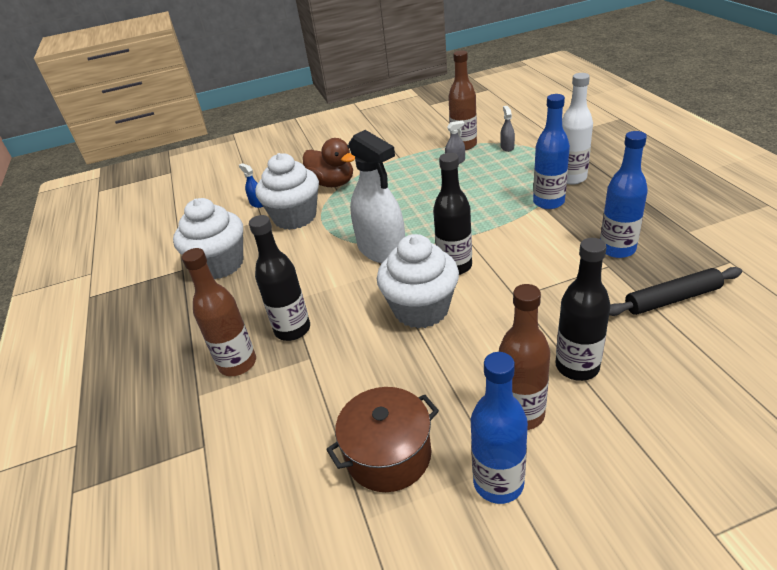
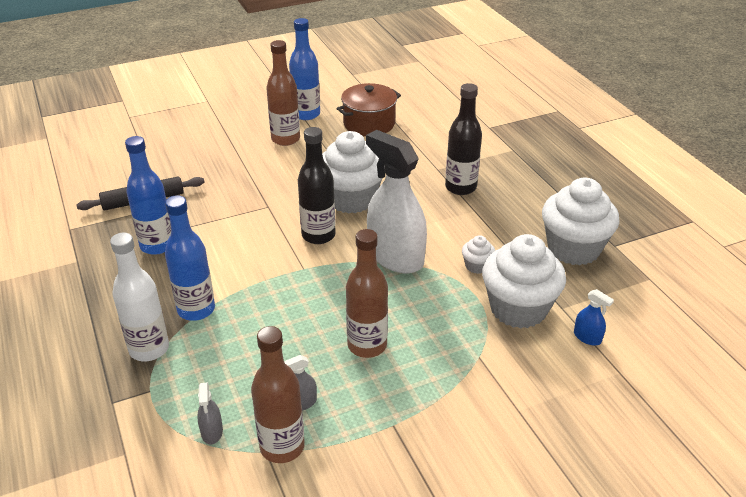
camera: 170 degrees right, 0 degrees up
brown bottle [182,248,256,376] -> brown bottle moved to [346,229,388,358]
brown duck [303,138,355,187] -> none
black bottle [556,238,611,381] -> none
none -> white cupcake [462,235,495,274]

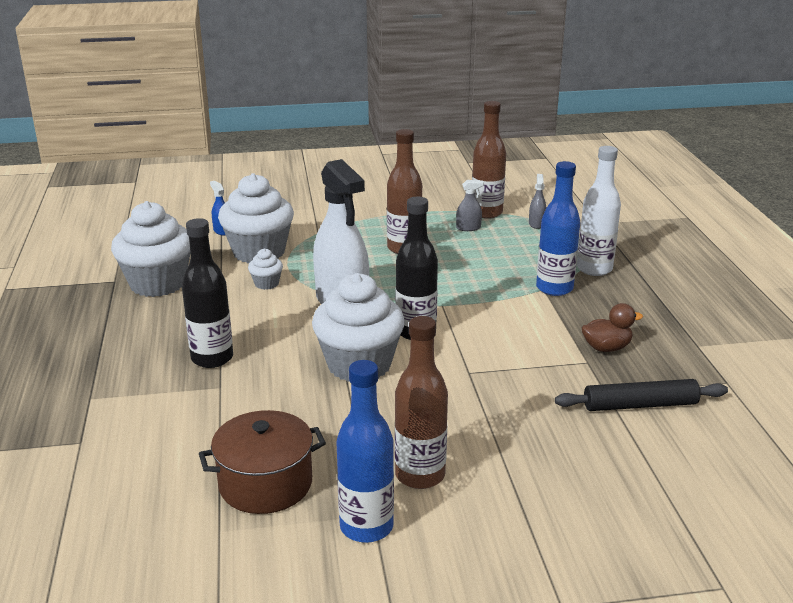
camera: 165 degrees left, 10 degrees down
blue bottle [125,136,171,255] -> brown duck [582,303,643,352]

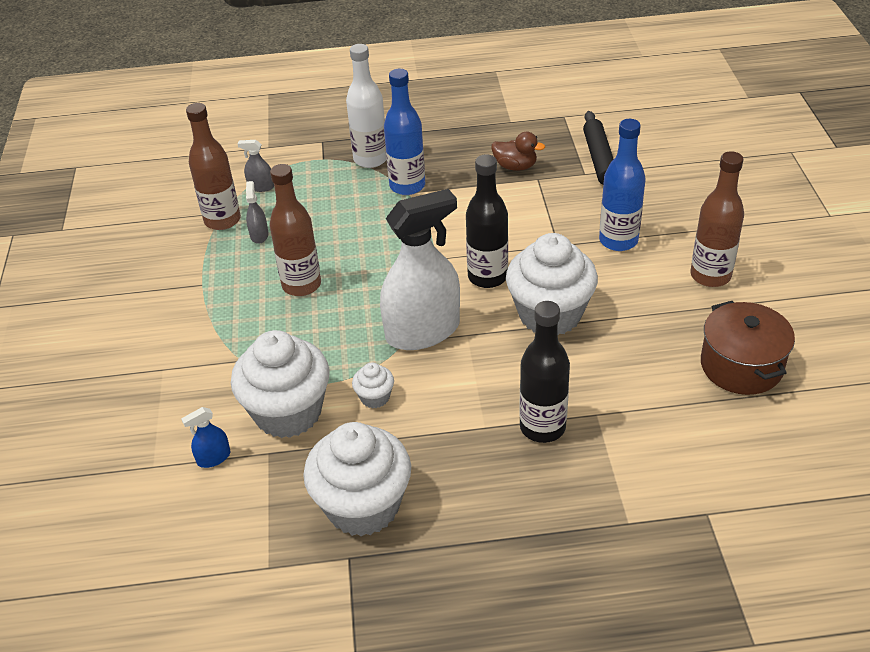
camera: 85 degrees left, 15 degrees up
blue bottle [336,360,394,543] -> blue bottle moved to [599,119,646,251]
brown duck [582,303,643,352] -> brown duck turned 120 degrees clockwise [491,132,545,171]

